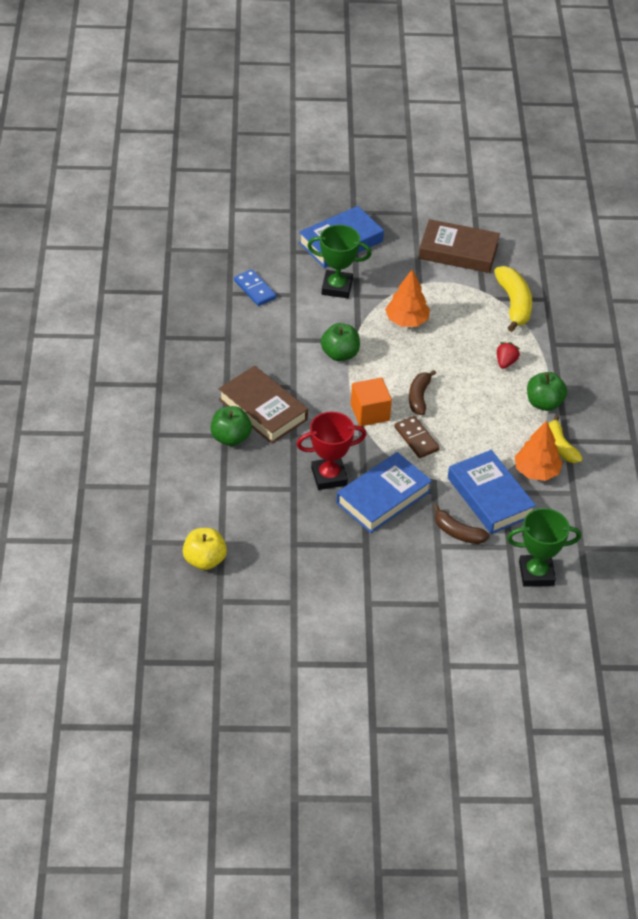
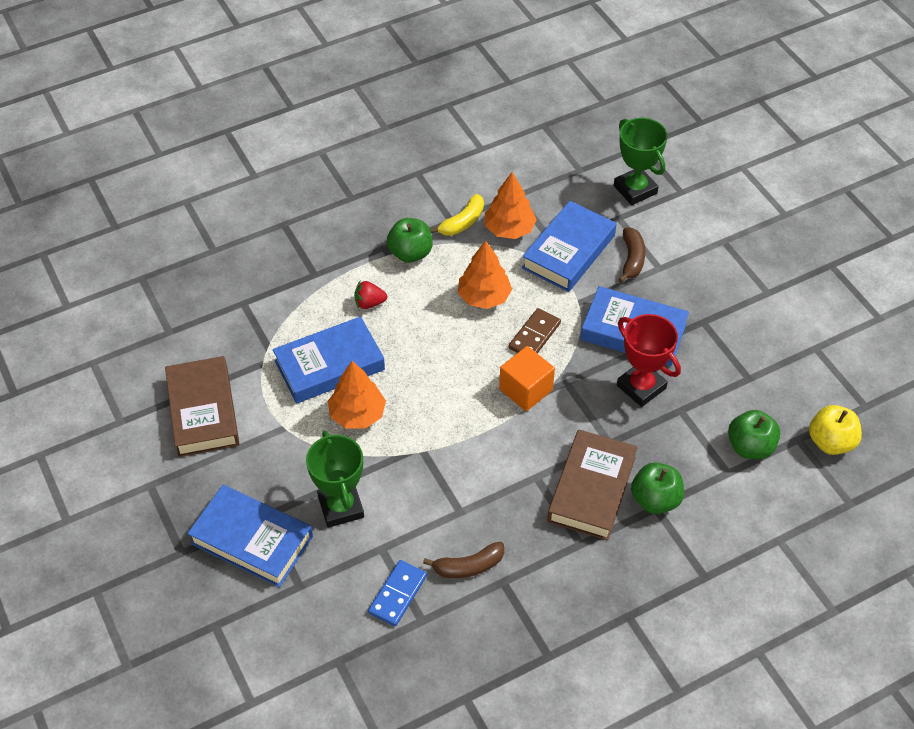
camera: 115 degrees left, 5 degrees up
green apple [321,323,360,361] -> green apple moved to [728,410,781,459]
brown banana [409,370,436,415] -> brown banana moved to [423,541,504,578]
yellow banana [494,266,532,332] -> none
none -> blue book [273,316,385,404]
none -> orange tree [458,241,512,309]

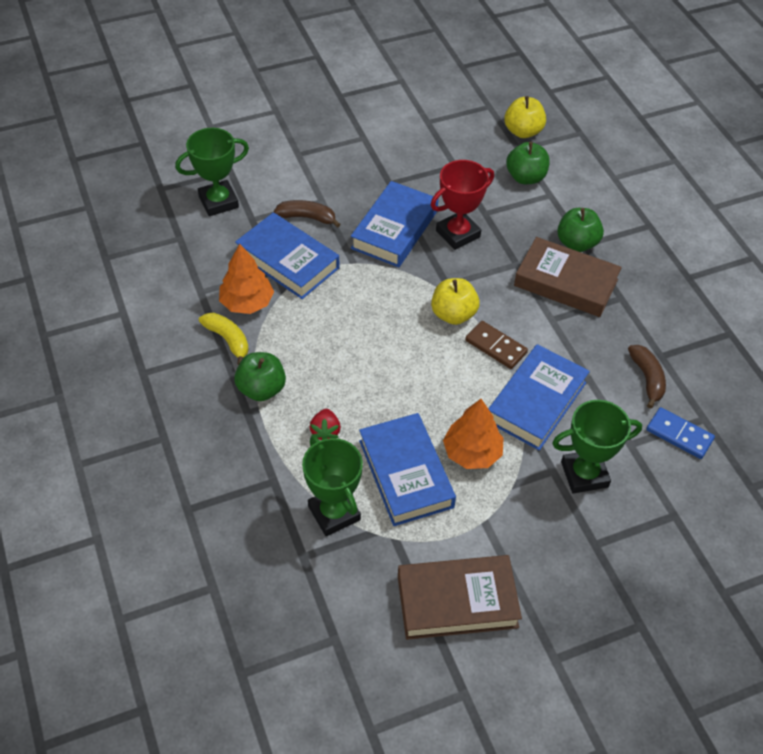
camera: 85 degrees left, 0 degrees up
blue book [187,485,313,587] -> blue book moved to [488,344,590,450]
orange tree [458,241,512,309] -> none
orange cube [499,346,555,411] -> yellow apple [431,278,480,325]
brown domino [509,308,561,354] -> brown domino moved to [465,321,528,369]
none -> green trophy [302,436,363,536]

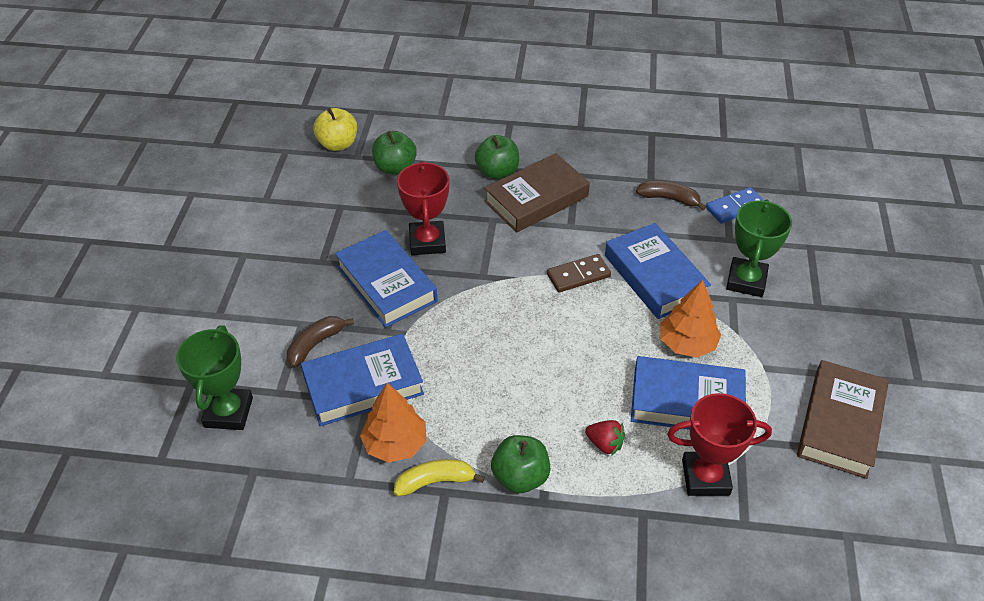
camera: 60 degrees left, 5 degrees down
green trophy [302,436,363,536] -> red trophy [667,393,772,496]
yellow apple [431,278,480,325] -> none

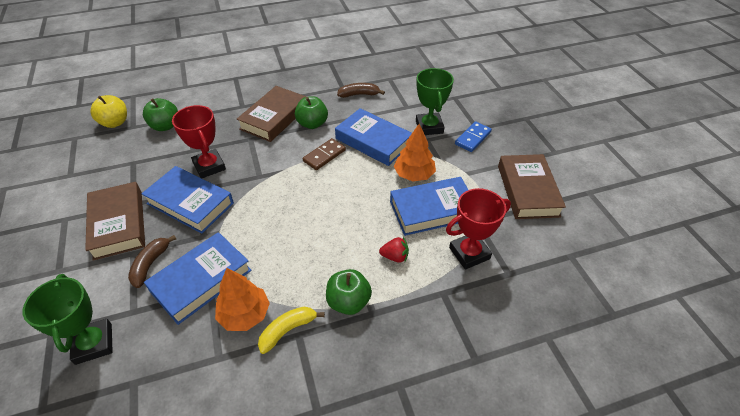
camera: 25 degrees left, 0 degrees up
green apple [474,135,519,179] -> green apple moved to [295,96,328,129]
blue domino [706,187,764,224] -> blue domino moved to [455,121,492,152]
none -> brown book [85,182,145,261]

